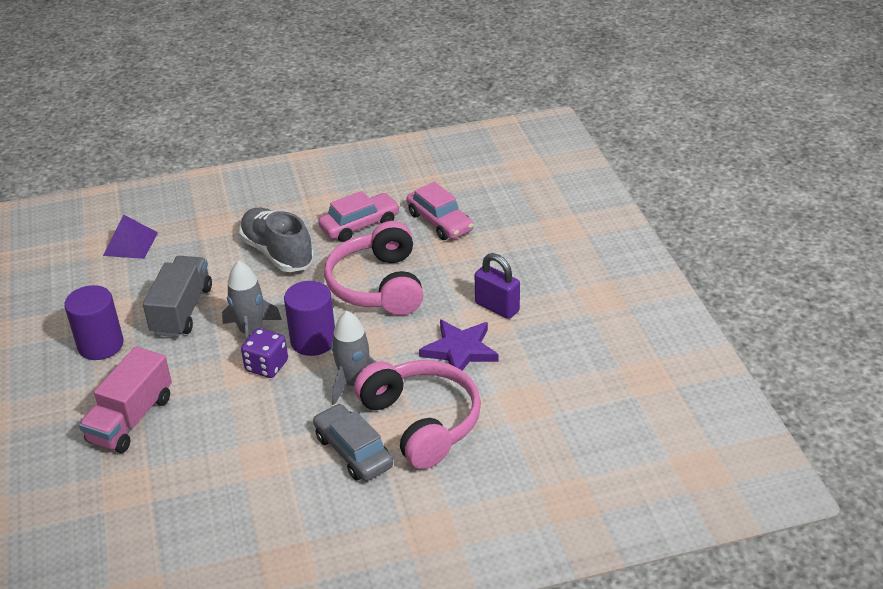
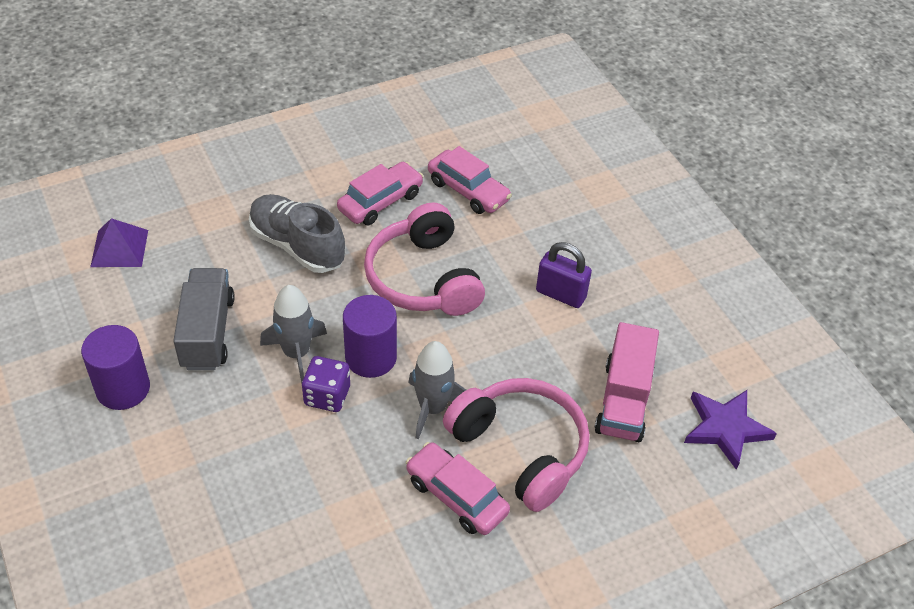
camera: 15 degrees left, 10 degrees up
pink truck [79,347,172,453] -> pink truck moved to [595,322,659,442]
grey car [313,404,393,481] -> pink car [406,442,510,535]
purple star [419,320,499,371] -> purple star moved to [684,390,777,470]

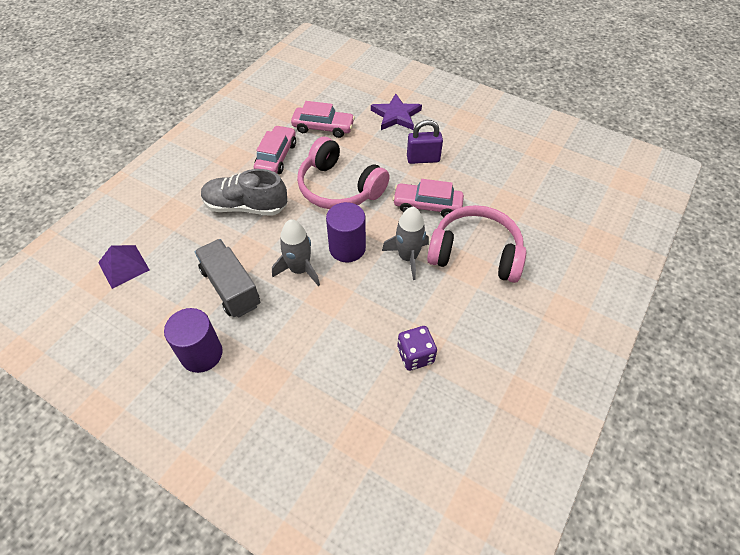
camera: 30 degrees left, 5 degrees up
purple dice [302,356,350,412] -> purple dice moved to [397,326,437,371]
pink car [406,442,510,535] -> pink car moved to [393,179,464,217]
pink truck [595,322,659,442] -> none
purple star [684,390,777,470] -> purple star moved to [371,94,422,130]

